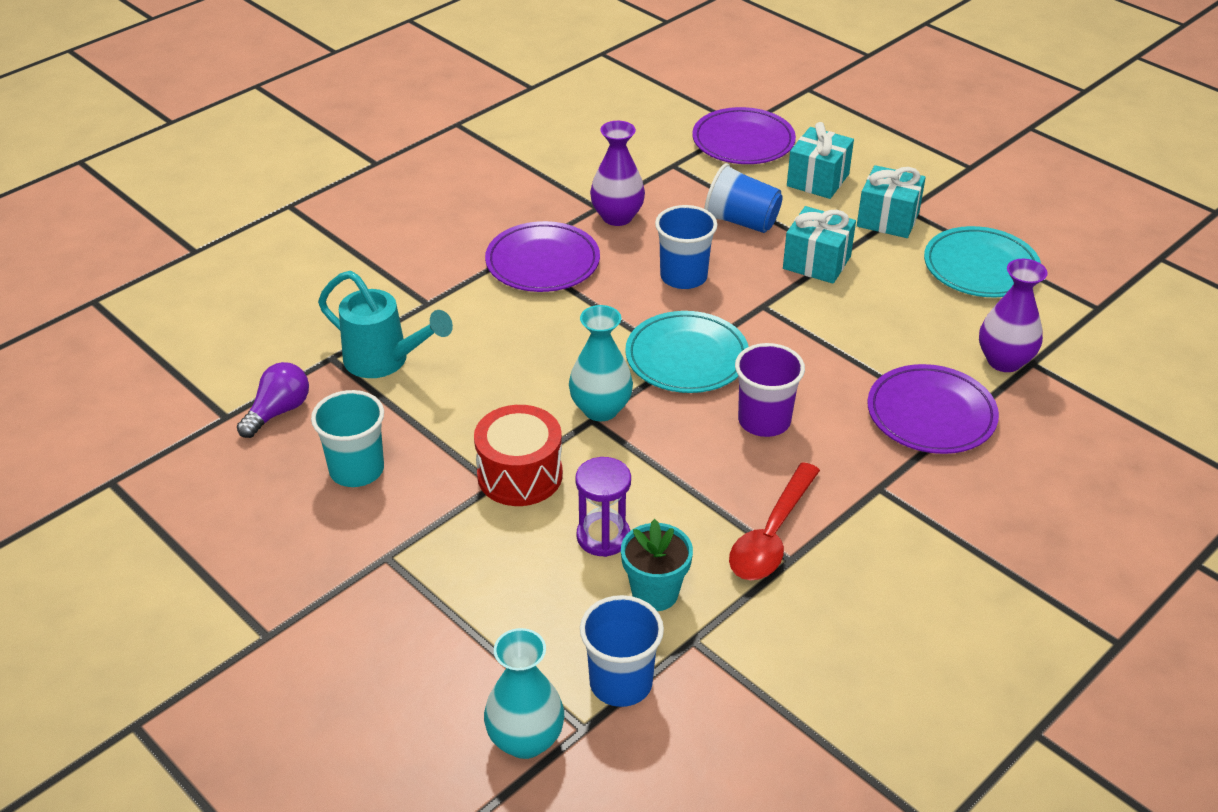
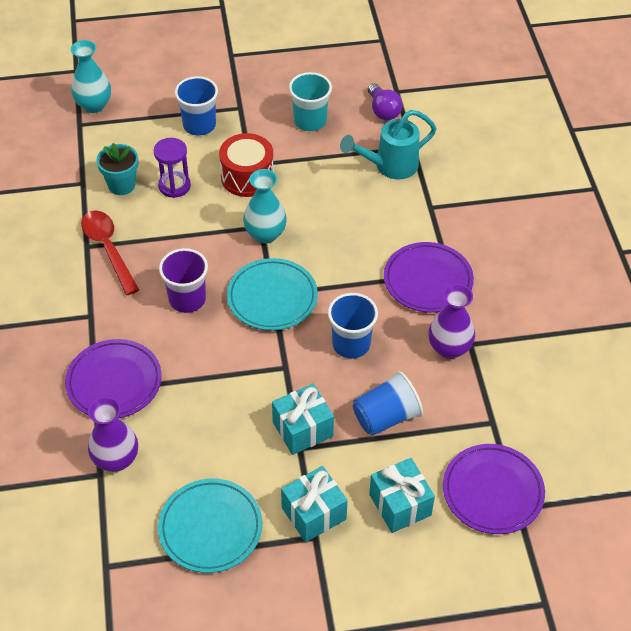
camera: 125 degrees right, 10 degrees up
blue cup [580,595,664,707] -> blue cup moved to [175,76,218,136]

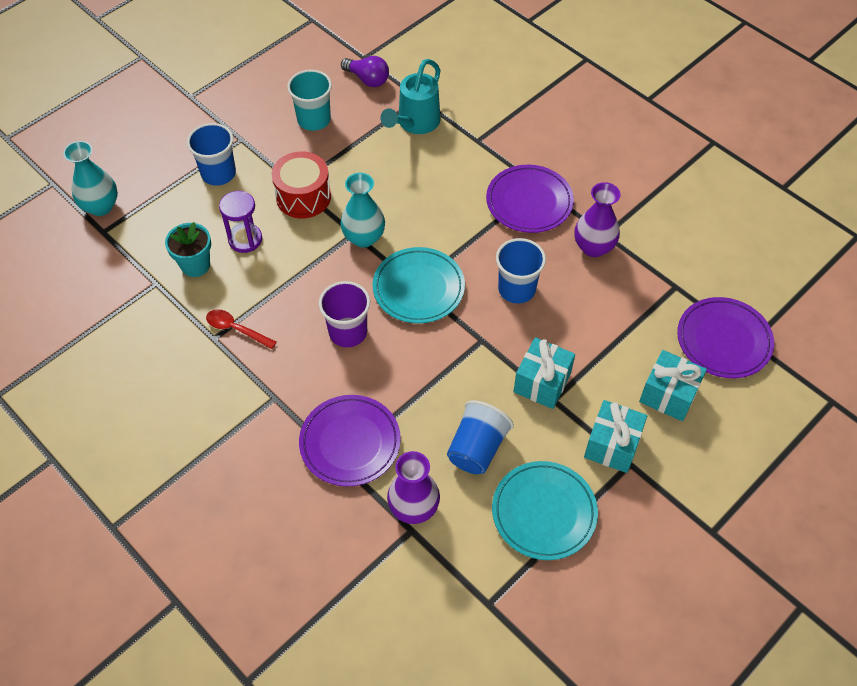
camera: 35 degrees left, 5 degrees up
red spoon [81,211,139,295] -> red spoon [206,309,277,349], size x0.64
blue cup [353,371,423,436] -> blue cup moved to [447,400,514,474]

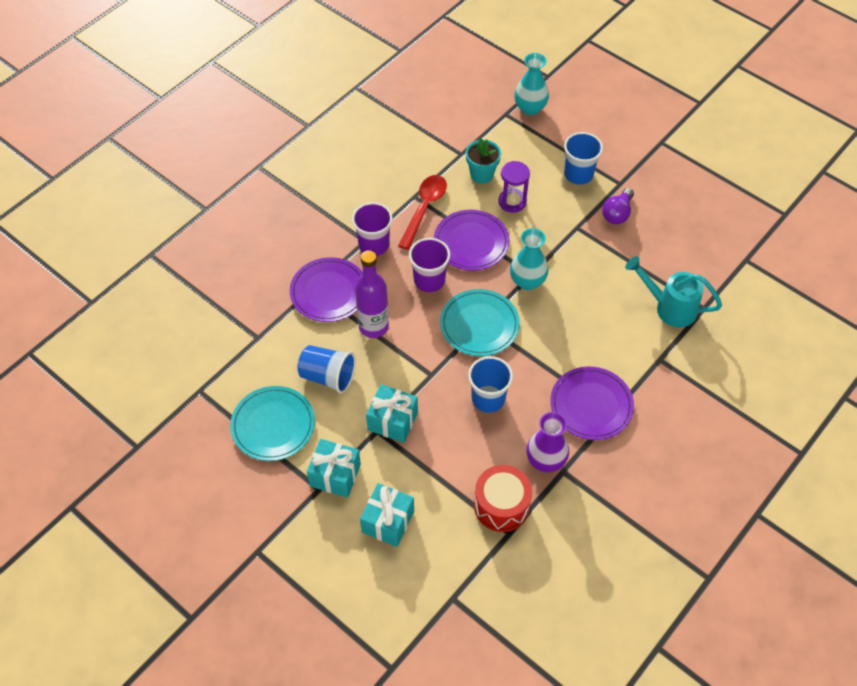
camera: 85 degrees right, 0 degrees up
red spoon [206,309,277,349] -> red spoon [398,175,447,250], size x1.55
red drum [271,151,331,218] -> red drum moved to [474,465,532,532]
turquoise cup [287,70,332,131] -> none
purple light bulb [341,56,389,87] -> purple light bulb moved to [602,188,634,224]
purple vase [387,451,440,524] -> none
purple plate [677,297,774,378] -> purple plate moved to [434,210,510,271]
none -> purple cup [352,202,393,256]
none -> purple bottle [355,250,389,338]

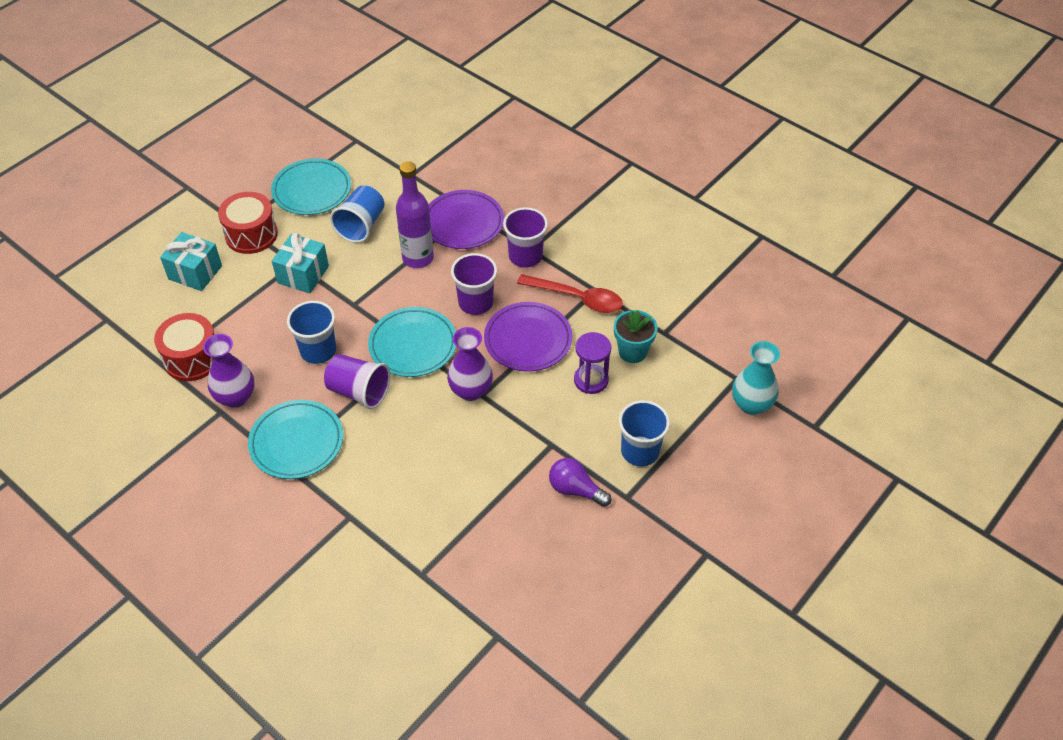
camera: 90 degrees right, 5 degrees down
turquoise gift [307,439,361,498] -> red drum [218,192,278,254]
turquoise vase [510,228,549,290] -> purple vase [447,327,493,401]
purple plate [550,367,634,440] -> turquoise plate [248,400,343,479]
turquoise watering can [625,256,722,328] -> none
none -> purple cup [324,354,390,409]

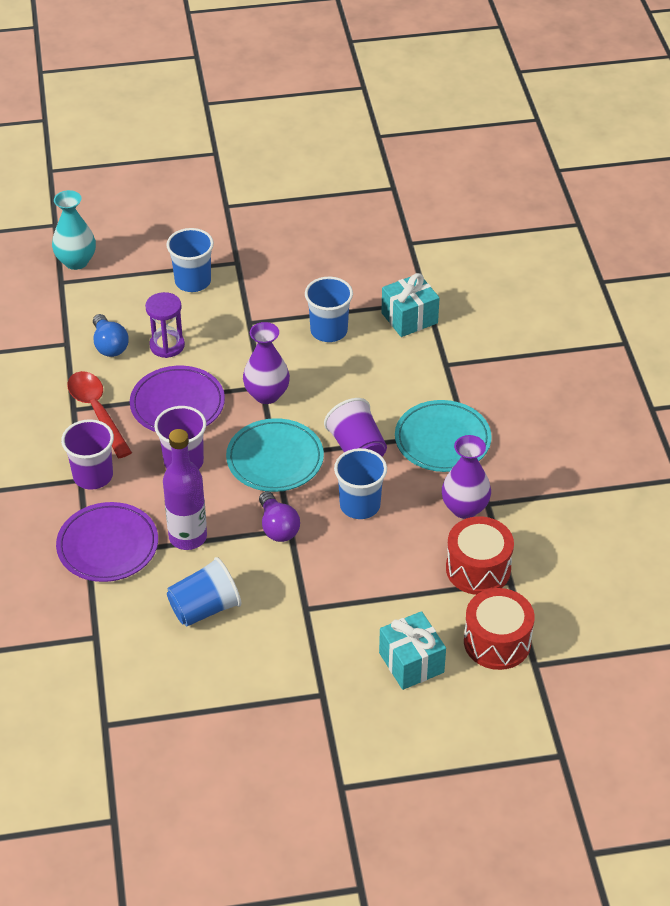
camera: 140 degrees left, 5 degrees down
red drum [218,192,278,254] -> red drum moved to [464,588,535,670]
turquoise plate [271,158,351,215] -> none
turquoise gift [272,233,329,293] -> turquoise gift moved to [381,273,439,337]
purple light bulb [549,458,611,507] -> purple light bulb moved to [259,491,300,542]
turquoise flower pot [614,310,658,363] -> blue light bulb [93,314,129,357]
none -> blue cup [305,277,353,342]

